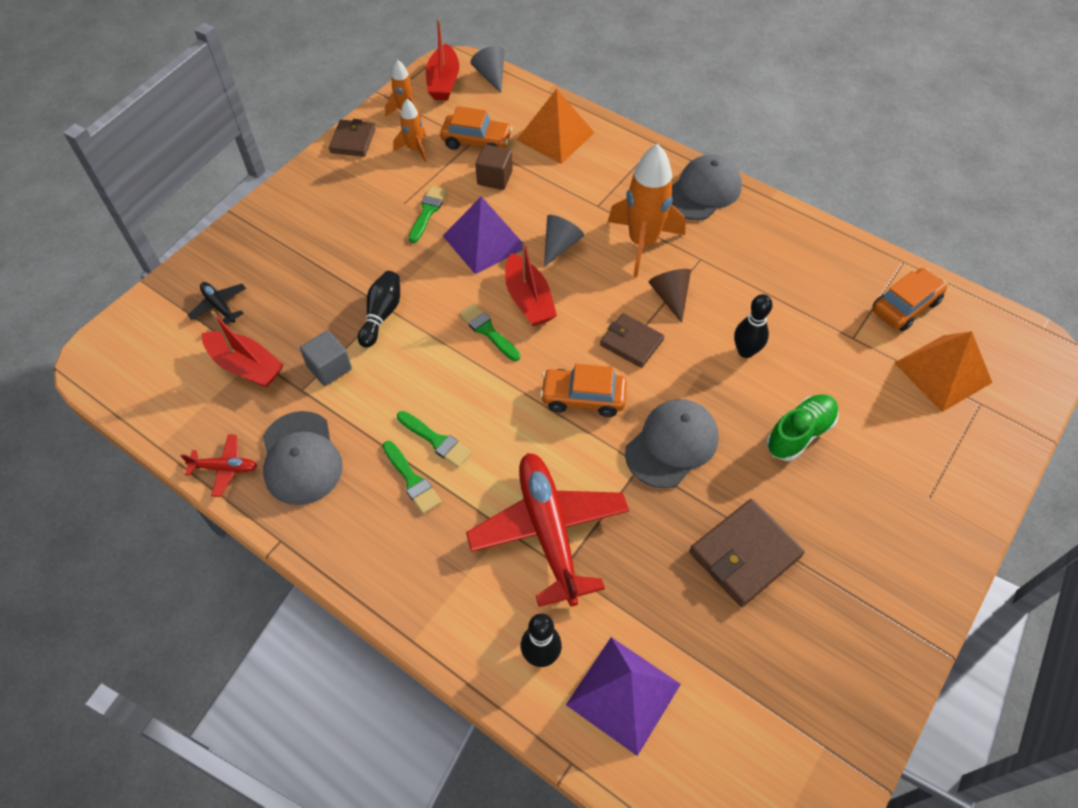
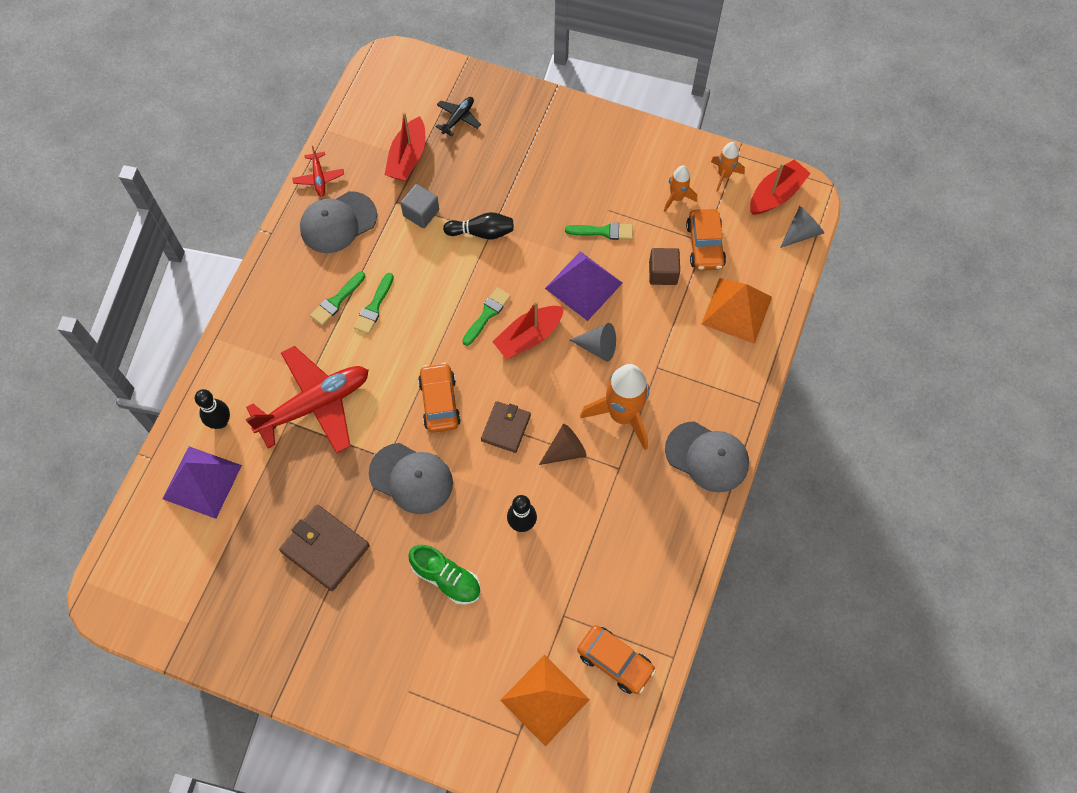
camera: 75 degrees right, 10 degrees up
brown wallet [329,119,376,157] -> none
red boat [426,19,459,100] -> red boat turned 150 degrees clockwise [750,159,811,215]

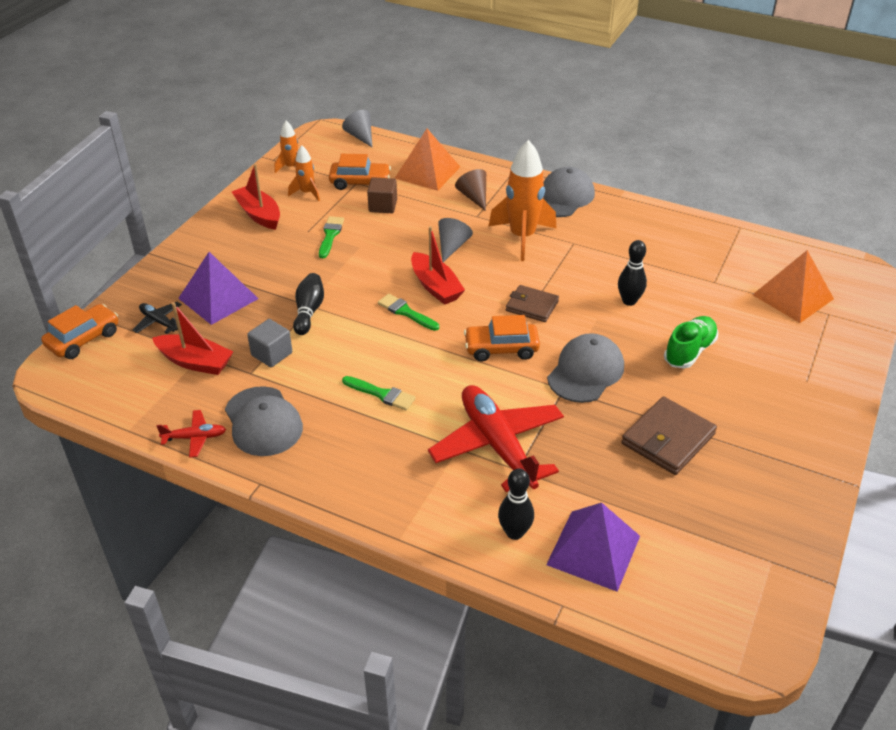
camera: 85 degrees left, 25 degrees down
green brush [310,272,365,326] -> none
brown cone [539,424,587,465] -> brown cone moved to [455,169,486,211]
purple pyramid [545,251,622,321] -> purple pyramid moved to [178,252,259,325]
orange car [577,625,656,694] -> orange car moved to [41,304,118,359]
red boat [750,159,811,215] -> red boat moved to [232,164,280,230]

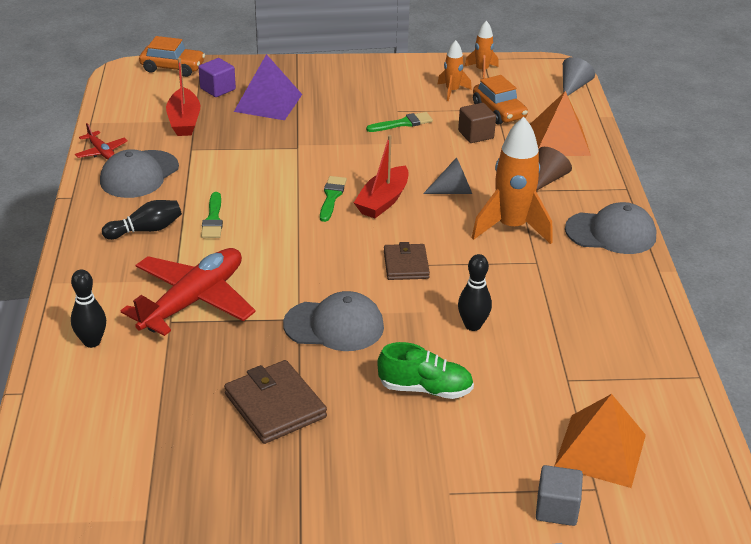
camera: 60 degrees right, 5 degrees down
black plane [133,302,182,334] -> purple cube [198,58,236,97]
red boat [232,164,280,230] -> none
grey cube [247,319,292,367] -> grey cube moved to [536,465,583,526]
black bowling pin [293,273,324,335] -> black bowling pin moved to [102,200,182,240]
orange car [464,315,540,362] -> none
purple pyramid [546,503,640,592] -> none
brown wallet [621,396,717,475] -> brown wallet turned 45 degrees clockwise [224,360,327,444]

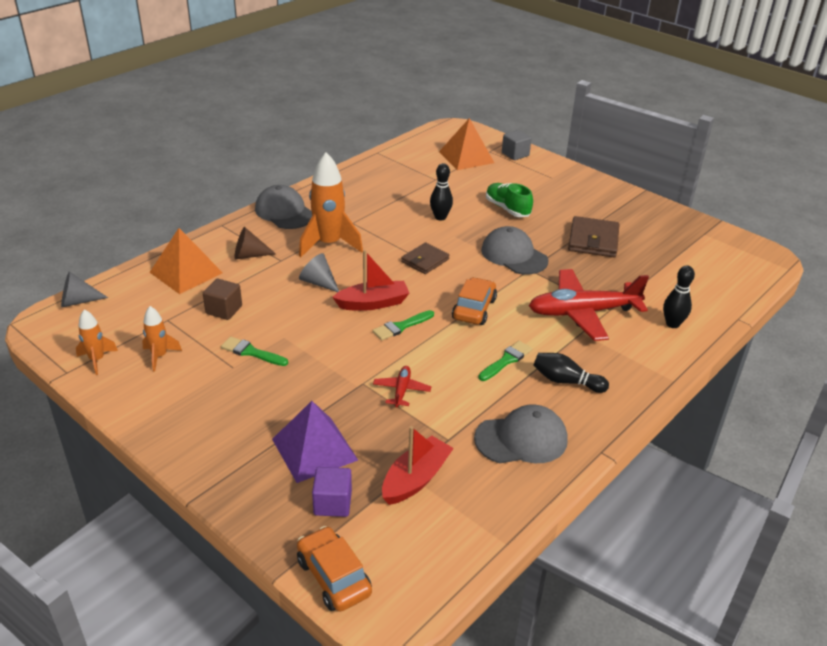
camera: 135 degrees left, 0 degrees up
red plane [75,123,128,160] -> red plane moved to [373,366,431,407]
orange car [473,75,528,124] -> orange car moved to [452,277,497,325]

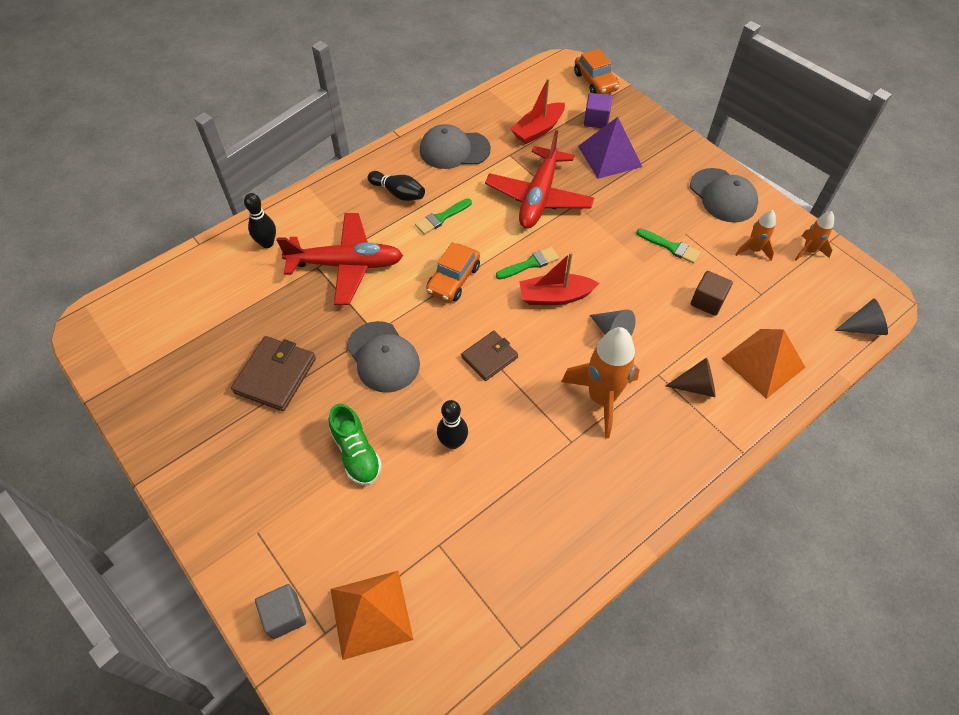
camera: 170 degrees left, 20 degrees up
grey cap [255,185,312,229] -> grey cap moved to [690,168,758,223]
red plane [373,366,431,407] -> red plane [485,130,594,229], size x2.23

